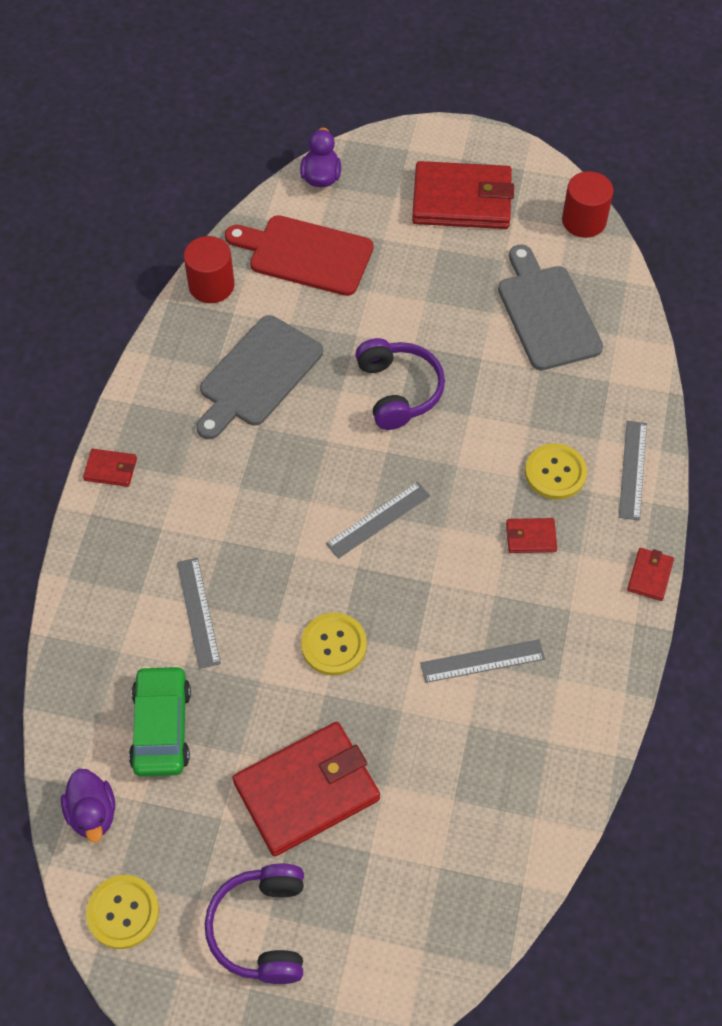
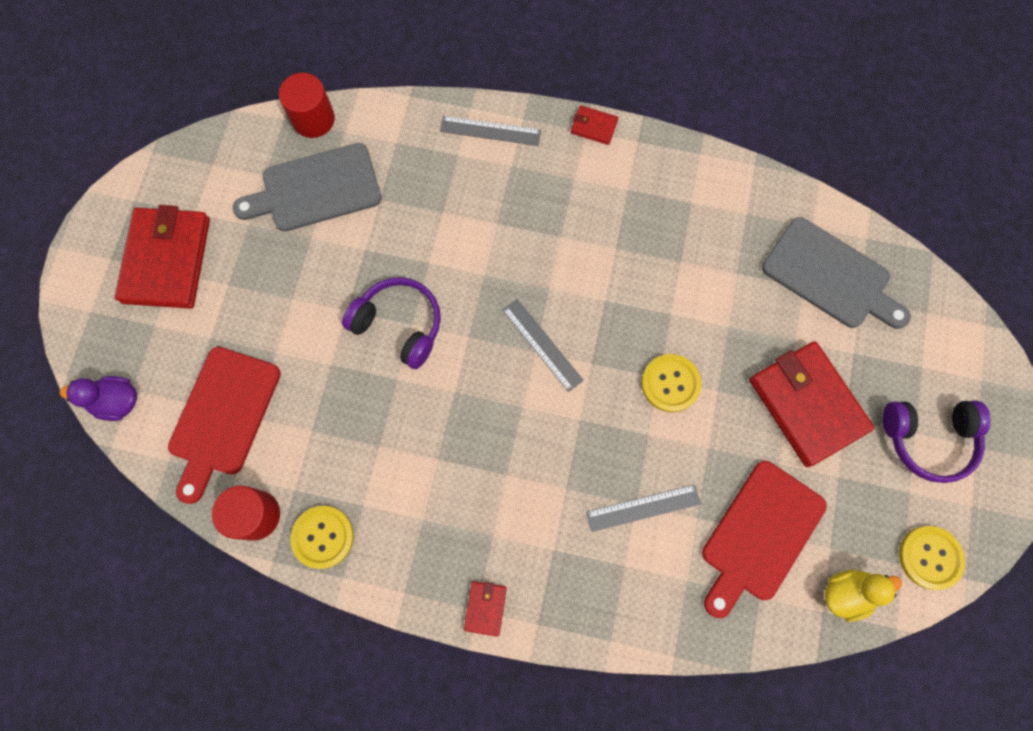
camera: 90 degrees left, 15 degrees up
purple duck [61,769,115,842] -> yellow duck [825,569,902,622]
green car [129,665,191,777] -> red cutting board [702,461,827,618]
grey cutting board [196,315,323,439] -> grey cutting board moved to [762,217,911,329]
purple headphones [355,338,445,430] -> purple headphones turned 45 degrees clockwise [342,277,441,369]
grey ruler [420,639,545,683] -> none
red wallet [506,518,557,553] -> none
yellow button [525,443,587,500] -> yellow button moved to [290,506,354,569]
red cylinder [562,171,614,238] -> red cylinder moved to [279,73,335,138]

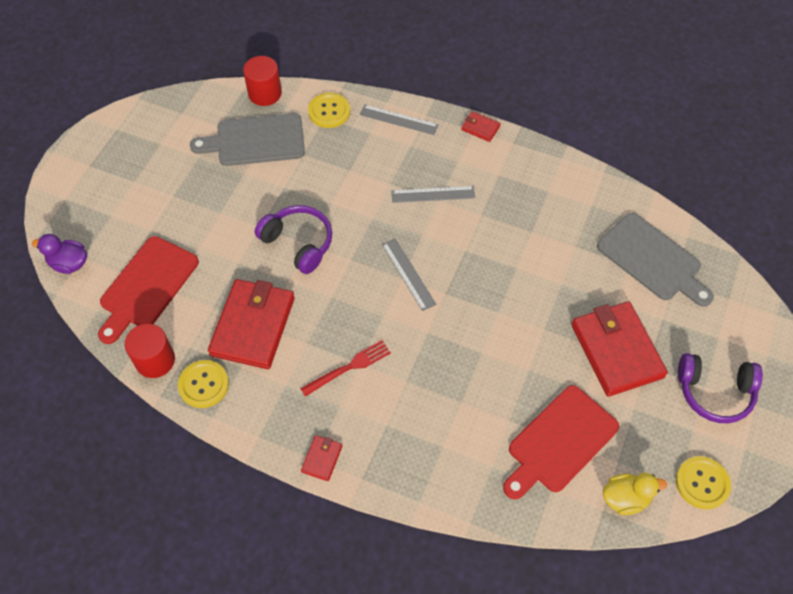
camera: 10 degrees right, 15 degrees down
red wallet [115,205,210,309] -> red wallet moved to [208,279,295,369]
grey ruler [586,484,701,532] -> grey ruler moved to [391,186,475,203]
yellow button [642,354,701,413] -> yellow button moved to [308,93,350,128]
none -> red fork [300,340,391,397]

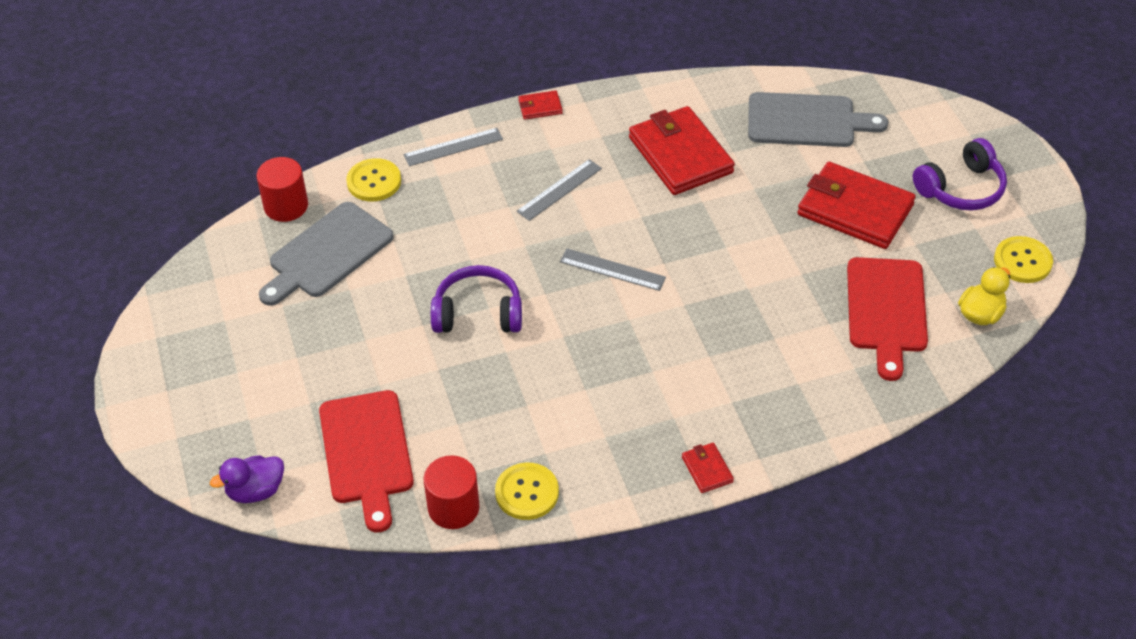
camera: 40 degrees left, 10 degrees down
red wallet [208,279,295,369] -> red wallet moved to [629,106,735,195]
red fork [300,340,391,397] -> none

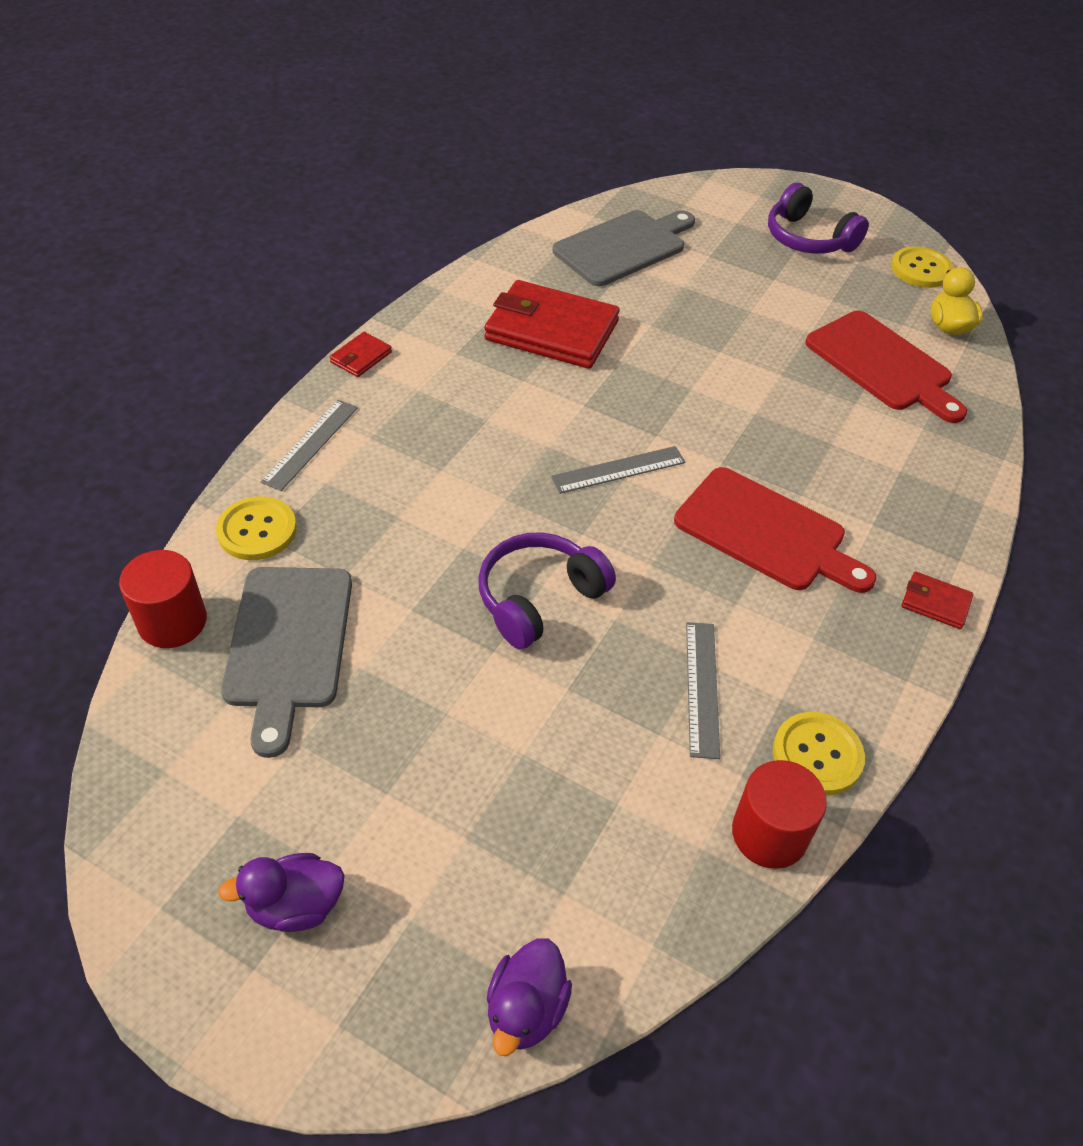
camera: 45 degrees left, 0 degrees up
red cutting board [319,390,414,532] -> red cutting board moved to [674,467,877,593]
grey ruler [517,159,602,221] -> grey ruler moved to [686,622,720,759]
red wallet [797,162,916,249] -> none
purple headphones [913,138,1007,211] -> purple headphones turned 120 degrees clockwise [768,183,869,254]
none -> purple duck [218,853,345,932]

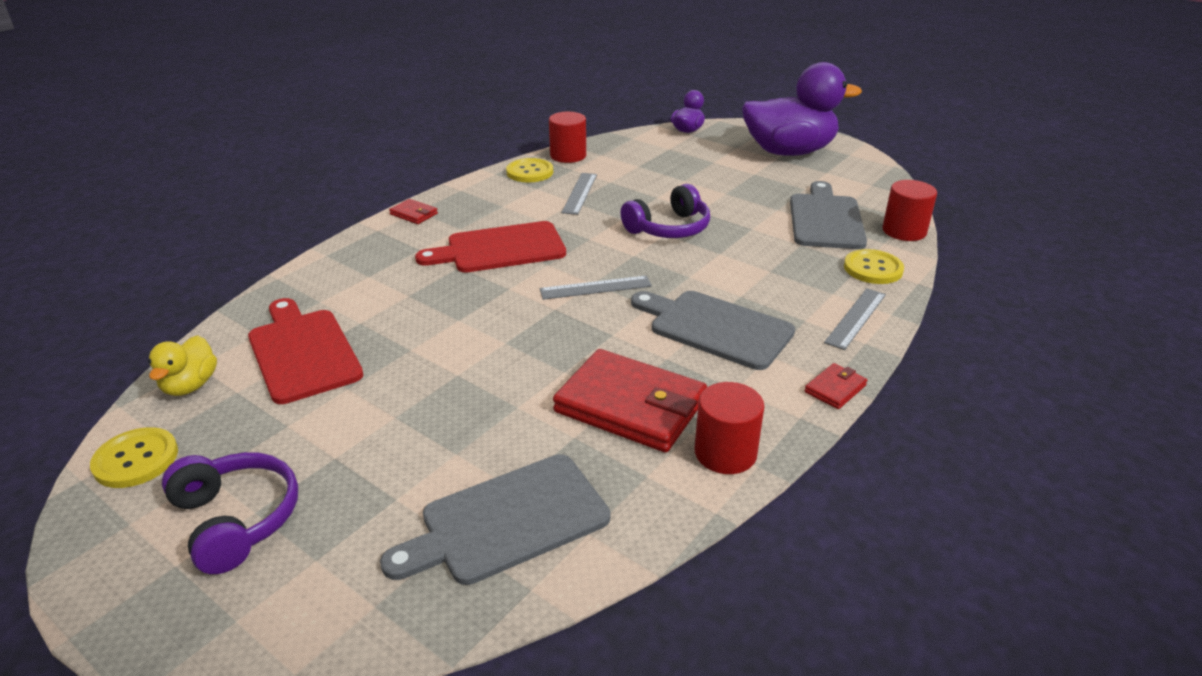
camera: 170 degrees left, 15 degrees down
purple duck [218,853,345,932] -> purple duck [742,62,862,156], size x2.21
red cutting board [674,467,877,593] -> red cutting board turned 60 degrees counterclockwise [415,221,566,273]
none -> grey cutting board [631,291,795,370]
none -> red cylinder [695,382,764,474]

